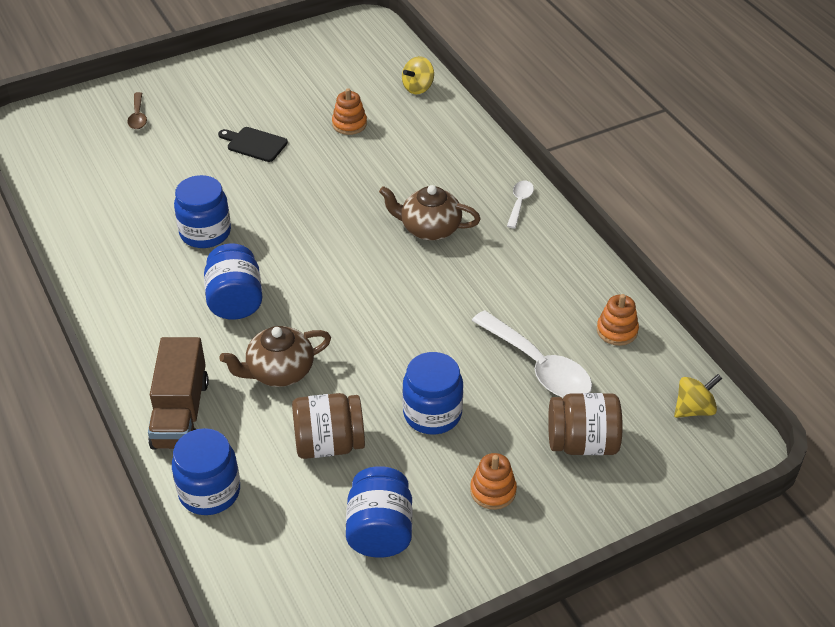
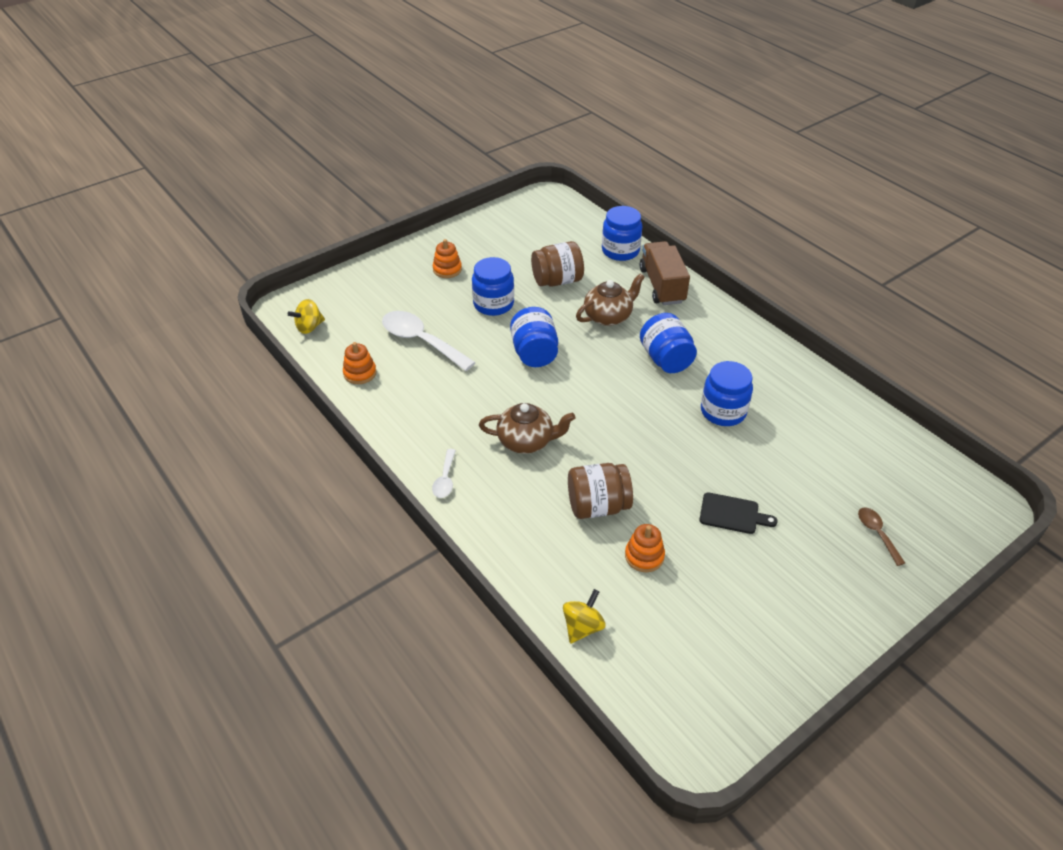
camera: 170 degrees right, 0 degrees up
blue jar [346,466,412,558] -> blue jar moved to [510,307,558,367]
brown jar [548,393,623,455] -> brown jar moved to [568,463,633,519]

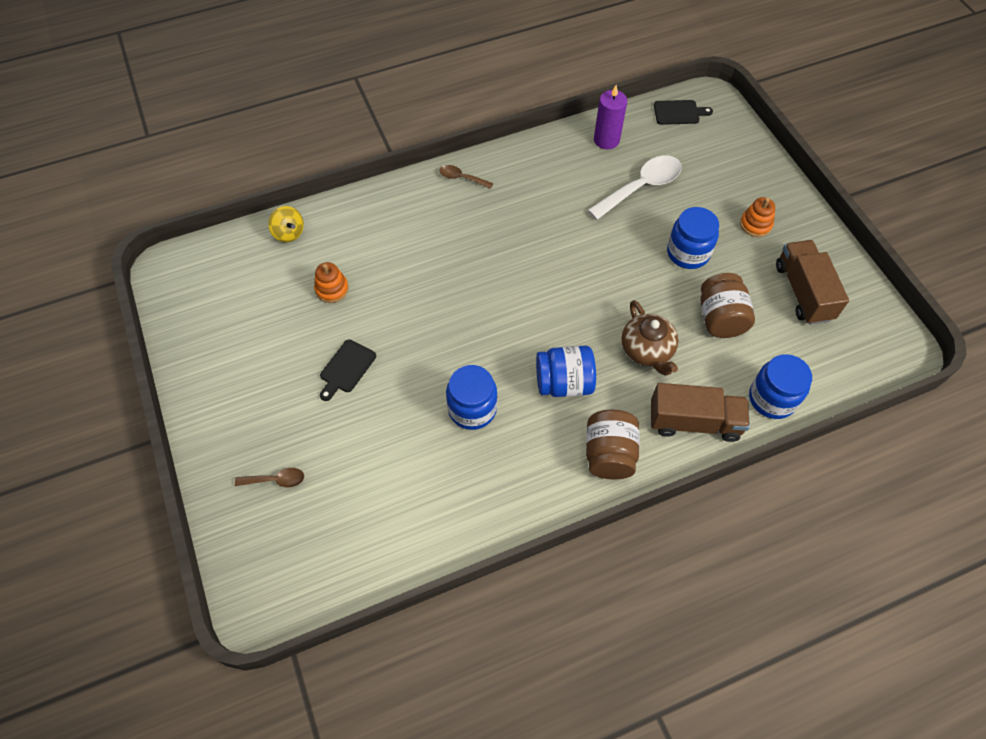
camera: 105 degrees right, 15 degrees up
yellow spinning top [288,299,325,334] -> black cutting board [654,100,713,125]
orange stacking toy [343,342,376,384] -> purple candle [594,85,627,149]
white spoon [432,449,456,498] -> brown spoon [439,165,493,189]
brown teapot [479,403,575,454] -> none
blue jar [510,307,558,367] -> none
brown jar [568,463,633,519] -> brown jar moved to [586,410,639,479]
none -> brown truck [776,240,849,325]

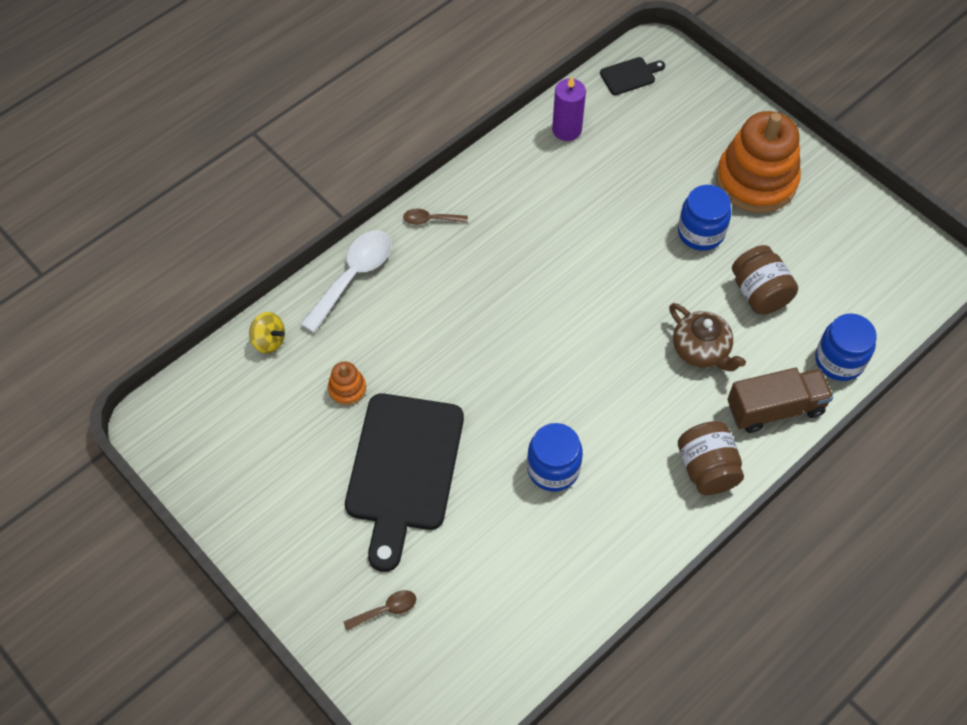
camera: 20 degrees left, 0 degrees up
black cutting board [320,339,376,401] -> black cutting board [345,393,464,572], size x2.39
blue jar [536,346,596,397] -> none
white spoon [588,156,682,220] -> white spoon moved to [300,230,392,333]
orange stacking toy [740,197,775,237] -> orange stacking toy [716,111,801,213], size x2.35
brown truck [776,240,849,325] -> none

